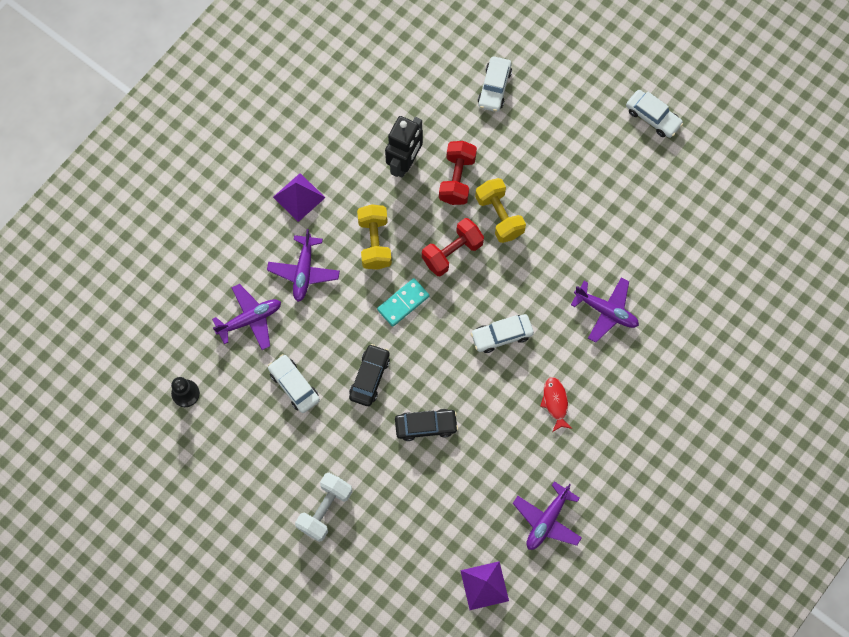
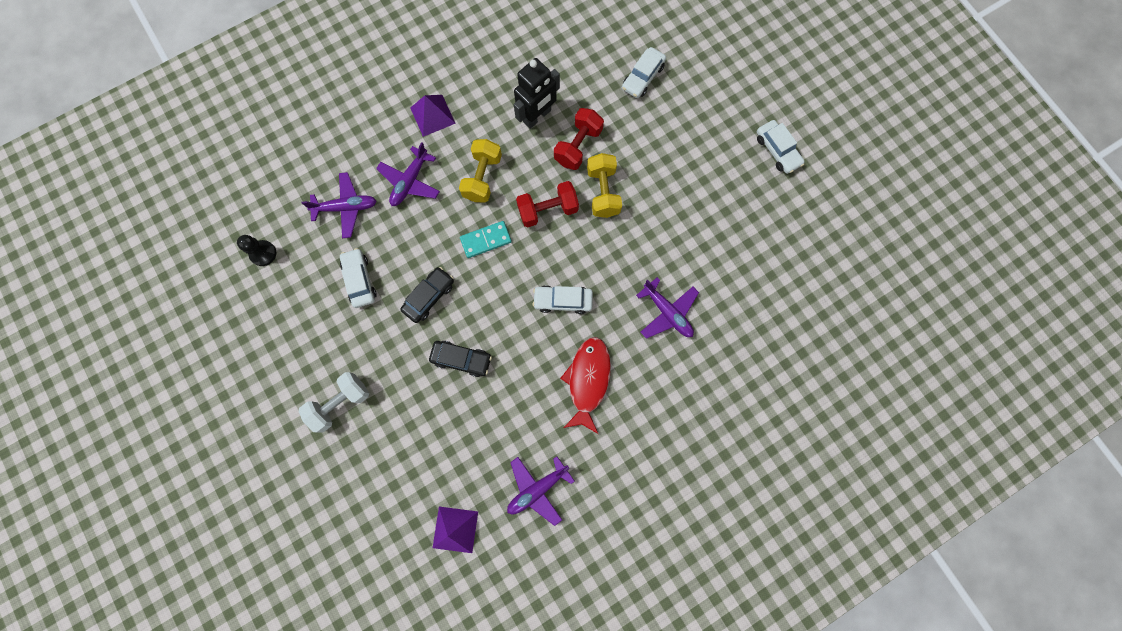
camera: 20 degrees right, 5 degrees up
red fish [540,377,573,432] -> red fish [560,337,611,434], size x1.74

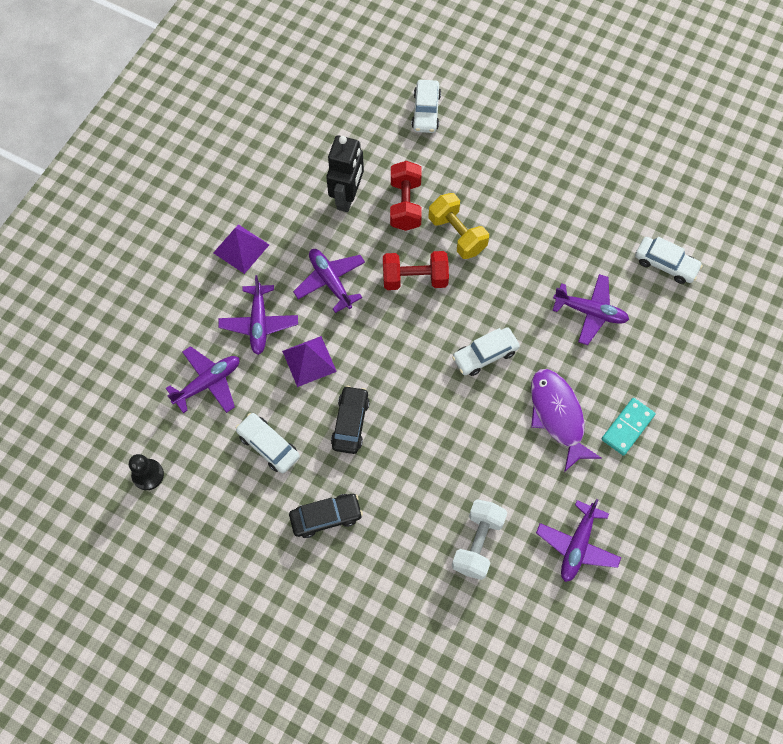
camera: 30 degrees left, 10 degrees down
white dumbbell [299,372,369,432] -> white dumbbell moved to [452,499,507,580]
black car [429,341,492,377] -> black car moved to [289,494,363,538]
purple pyramid [433,507,478,553] -> purple pyramid moved to [282,336,337,387]
yellow dumbbell [459,139,502,202] -> purple plane [293,249,365,313]
turquoise domino [460,221,512,258] -> turquoise domino moved to [602,398,655,456]
red dumbbell [516,181,579,228] -> red dumbbell turned 45 degrees clockwise [383,251,449,290]
red fish [560,337,611,434] -> purple fish [531,369,602,472]
white car [757,120,805,174] -> white car moved to [635,237,703,284]

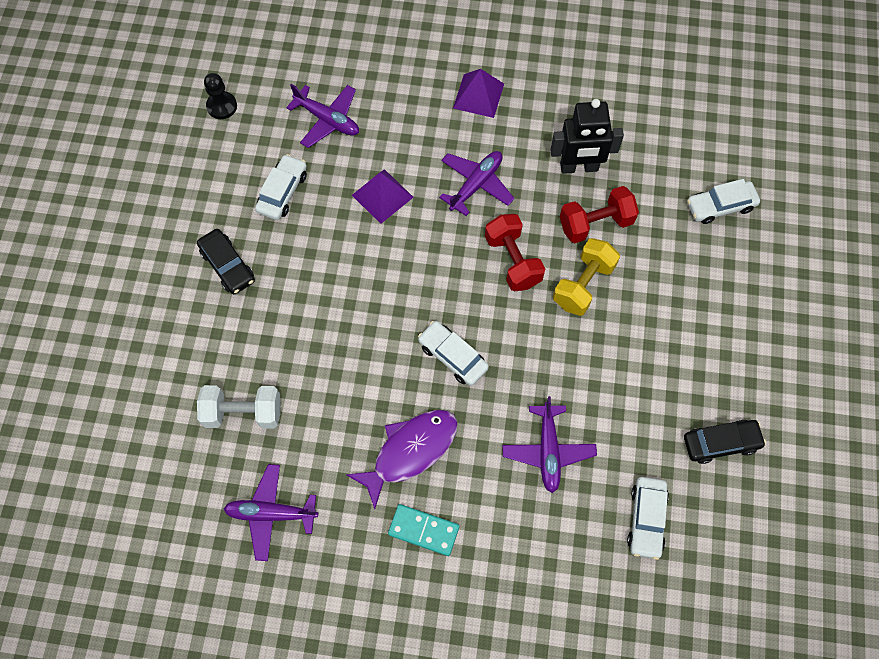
camera: 70 degrees right, 0 degrees up
purple plane [218,275,298,355] -> none
black car [331,386,370,454] -> black car moved to [684,420,766,464]

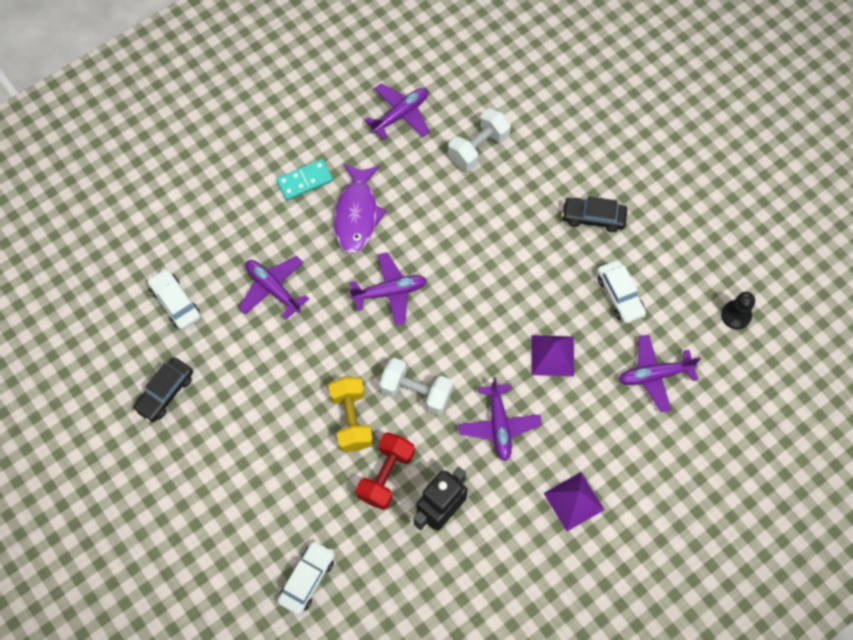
camera: 135 degrees right, 0 degrees up
white car [418,321,489,386] -> purple plane [349,252,427,326]
red dumbbell [485,214,545,291] -> white dumbbell [379,358,453,415]

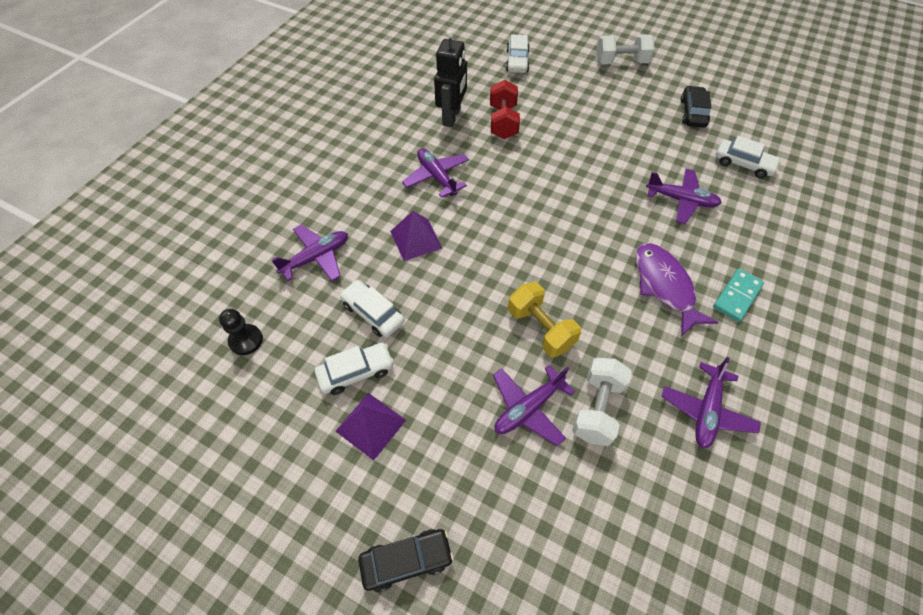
camera: 155 degrees right, 10 degrees down
yellow dumbbell [328,377,373,452] -> yellow dumbbell moved to [508,282,581,357]
purple plane [349,252,427,326] -> purple plane moved to [493,365,575,446]
white dumbbell [379,358,453,415] -> white dumbbell moved to [597,35,655,65]
purple pyramid [544,472,605,531] -> purple pyramid moved to [335,393,406,461]
black car [562,196,627,232] -> black car moved to [358,529,454,592]
none -> white car [315,342,394,395]

